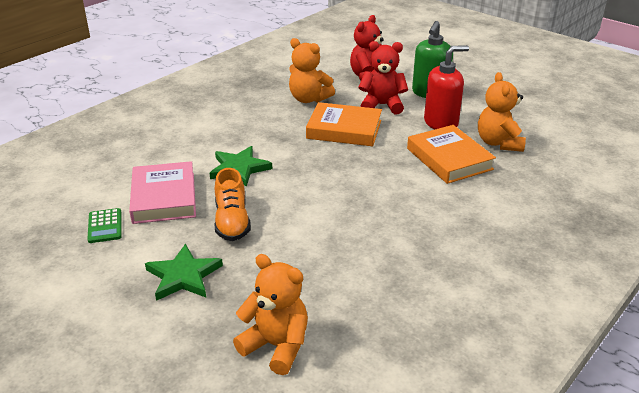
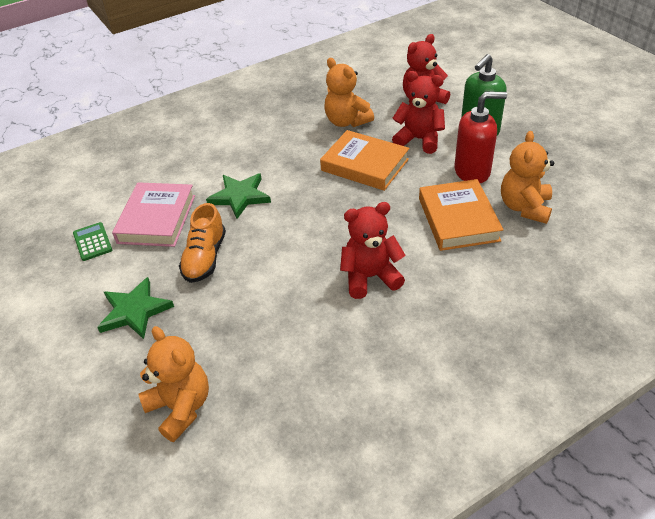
camera: 20 degrees right, 10 degrees up
green calculator [87,208,122,243] -> green calculator turned 150 degrees clockwise [73,222,112,261]
none -> red teddy bear [340,202,406,299]

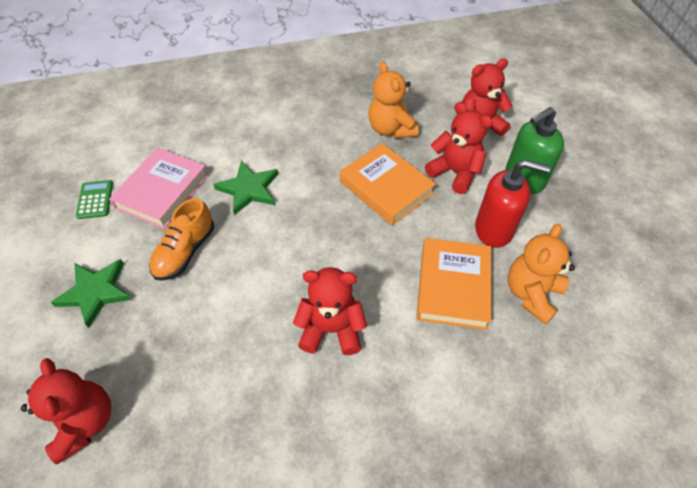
camera: 15 degrees right, 10 degrees up
orange teddy bear [138,326,209,442] -> red teddy bear [21,358,111,464]

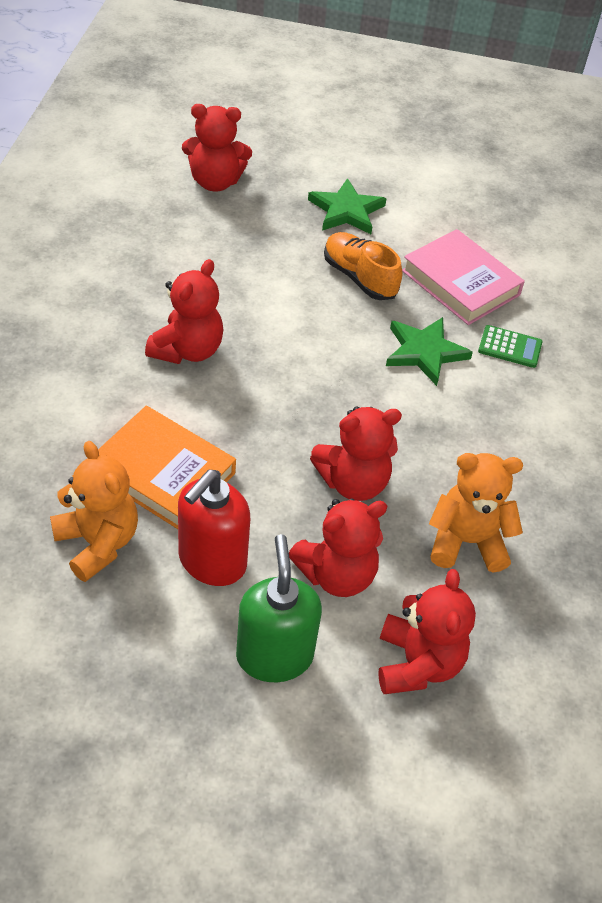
camera: 110 degrees right, 5 degrees down
green calculator [76,180,113,219] -> green calculator moved to [478,325,542,368]
orange book [340,143,436,225] -> red teddy bear [310,407,402,501]

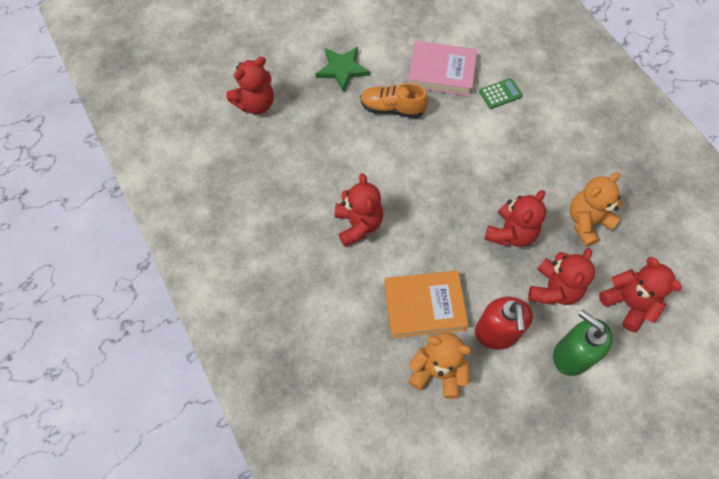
camera: 35 degrees left, 15 degrees up
green star [386,317,473,386] -> none

